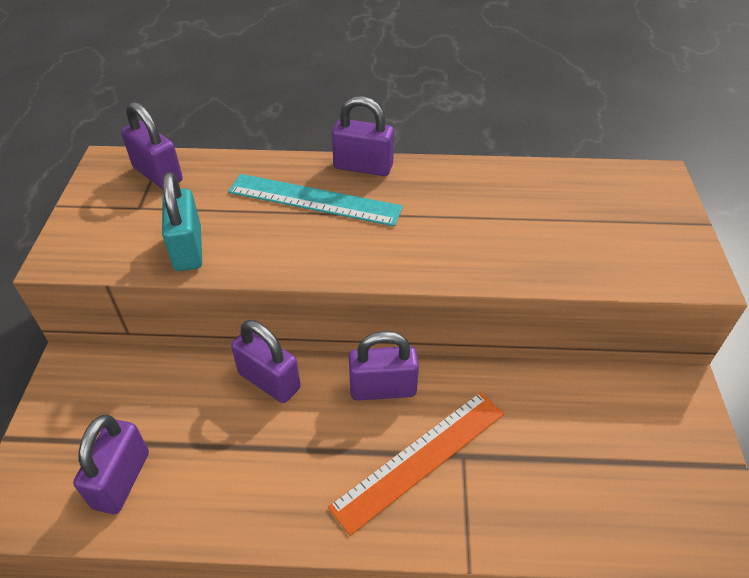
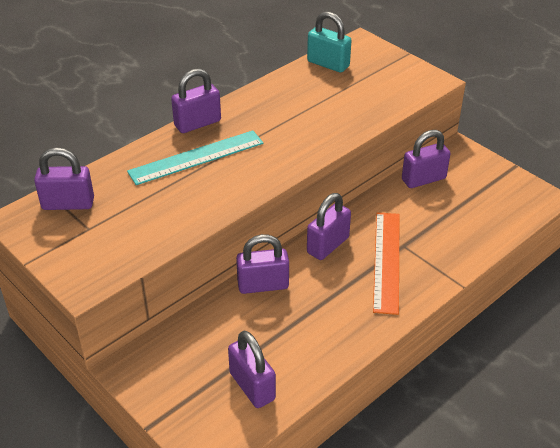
camera: 45 degrees left, 5 degrees down
turquoise padlock [162,172,202,271] -> turquoise padlock moved to [307,11,351,73]
none -> purple padlock [402,130,451,188]

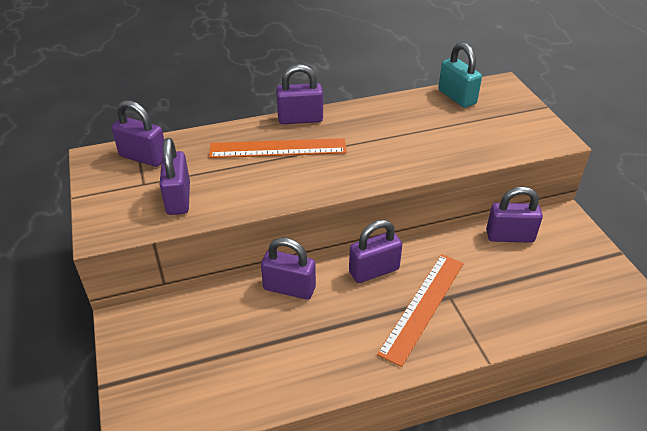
camera: 25 degrees right, 0 degrees up
turquoise ruler [127,130,264,185] -> orange ruler [209,138,347,158]
purple padlock [228,331,276,408] -> purple padlock moved to [160,138,190,215]

